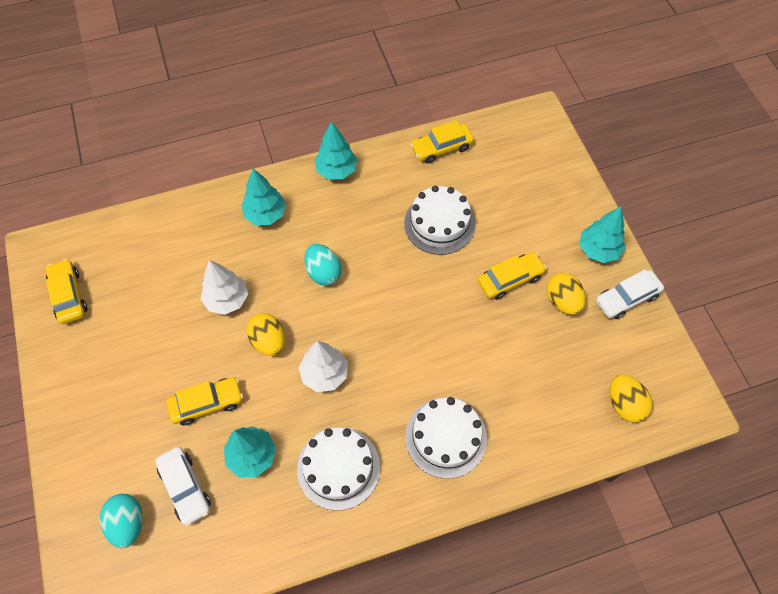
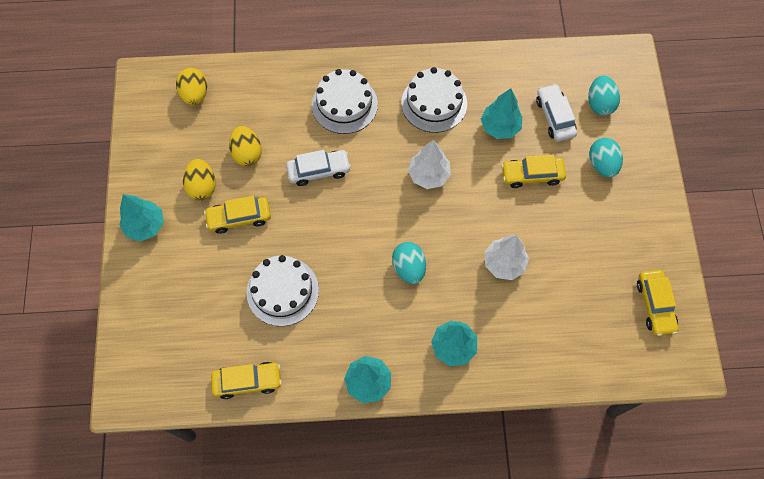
camera: 165 degrees left, 5 degrees up
yellow egg [246,313,285,356] -> yellow egg moved to [229,126,262,166]
white car [596,270,664,319] -> white car moved to [286,150,351,186]
none -> turquoise egg [589,138,623,177]

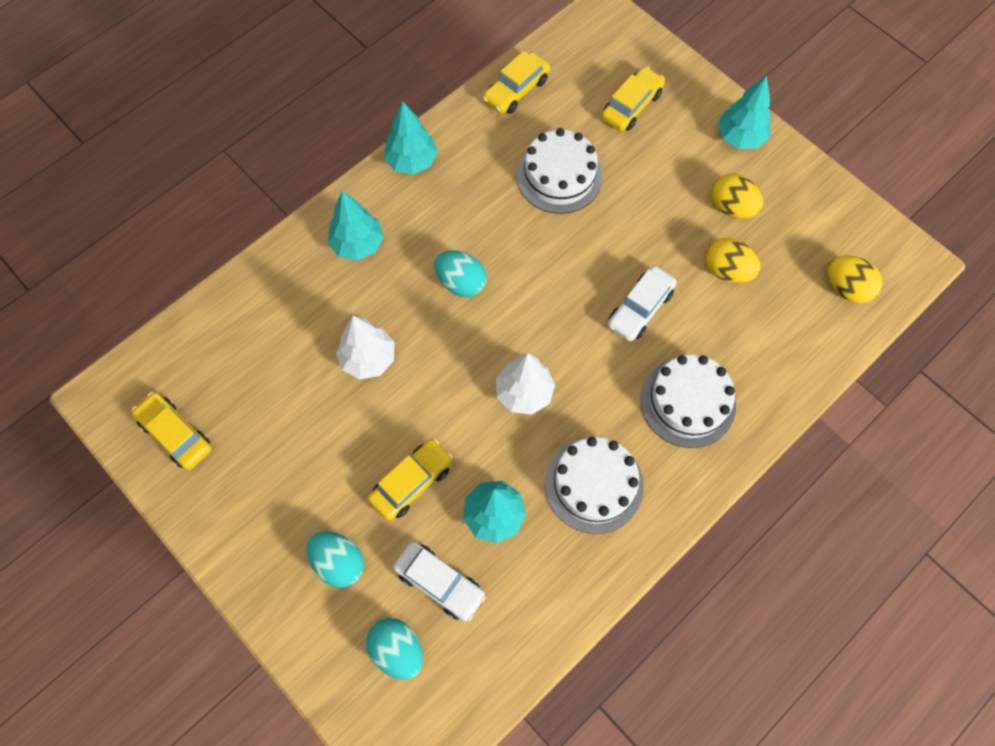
camera: 140 degrees right, 0 degrees up
yellow car [204,196,271,234] -> yellow car moved to [601,67,665,131]

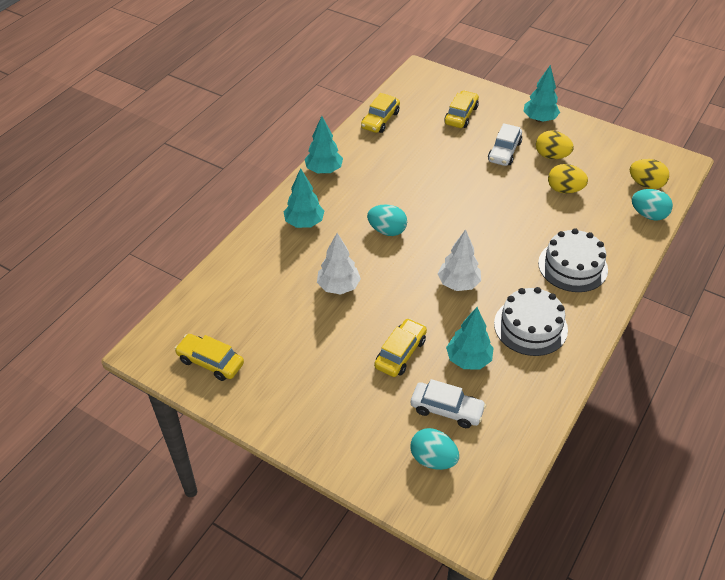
camera: 15 degrees left, 20 degrees down
turquoise egg [307,532,364,588] -> turquoise egg moved to [632,189,673,221]
white cake [517,128,603,214] -> none
white car [608,266,677,342] -> white car moved to [488,123,522,166]

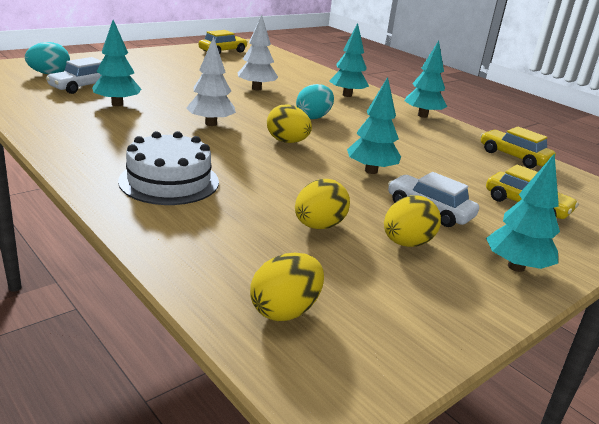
camera: 105 degrees right, 20 degrees down
yellow car [374,318,427,377] -> none
white cake [494,287,568,356] -> none
turquoise egg [632,189,673,221] -> none
none -> yellow egg [267,104,312,143]
none -> turquoise tree [347,77,401,174]

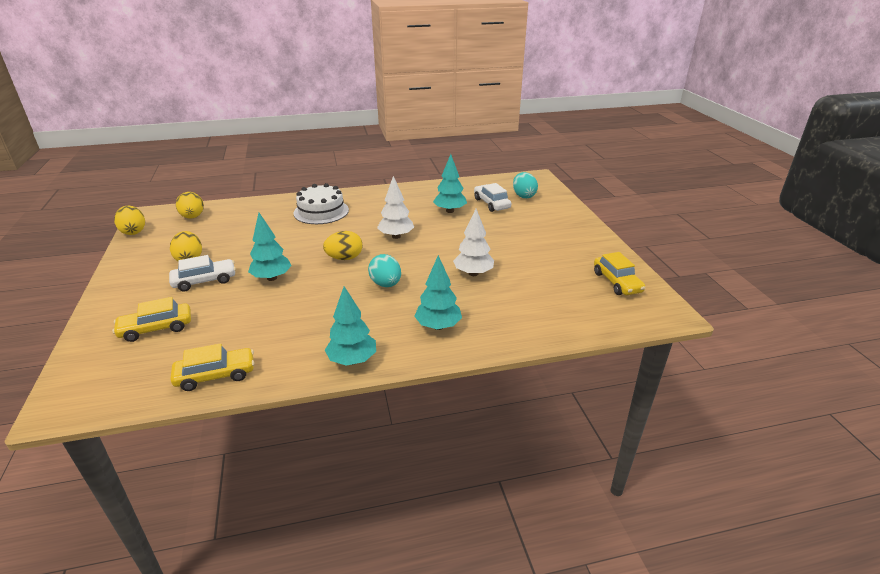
camera: 120 degrees right, 5 degrees up
yellow egg [295,179,350,229] -> yellow egg moved to [114,206,145,235]
turquoise tree [486,153,560,272] -> none

